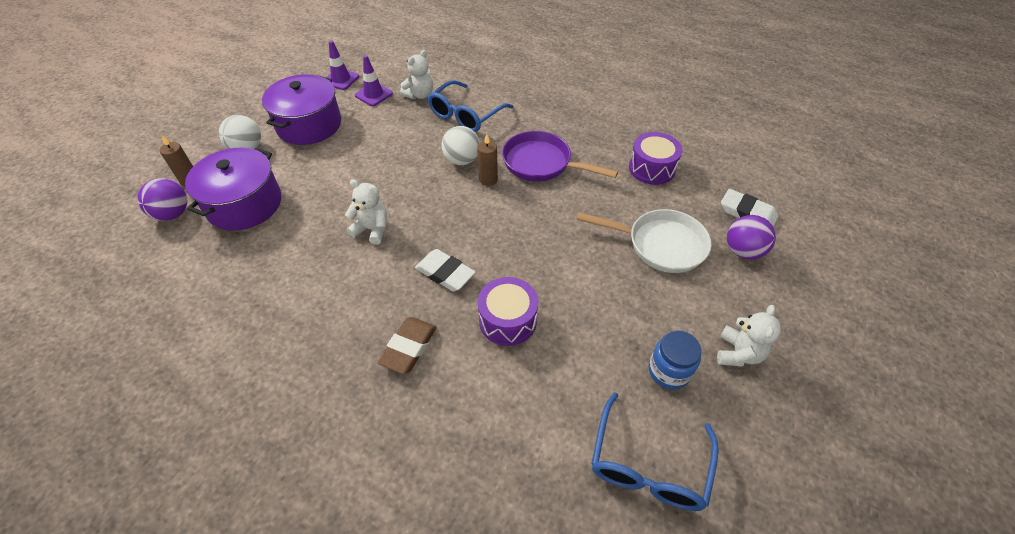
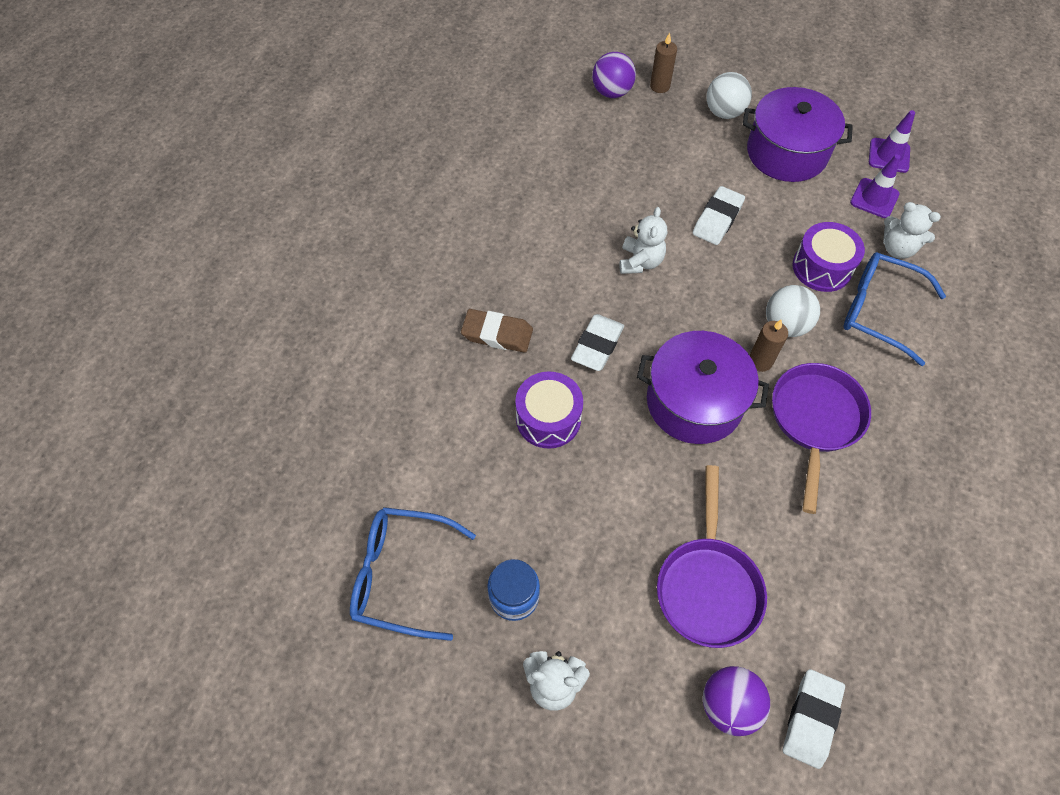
camera: 80 degrees right, 10 degrees up
purple pot [185,148,281,230] -> purple pot moved to [637,331,769,444]
white pan [576,209,711,273] -> purple pan [657,465,767,648]
purple drum [629,132,682,185] -> purple drum moved to [793,222,865,292]
none -> white eraser [693,186,745,245]

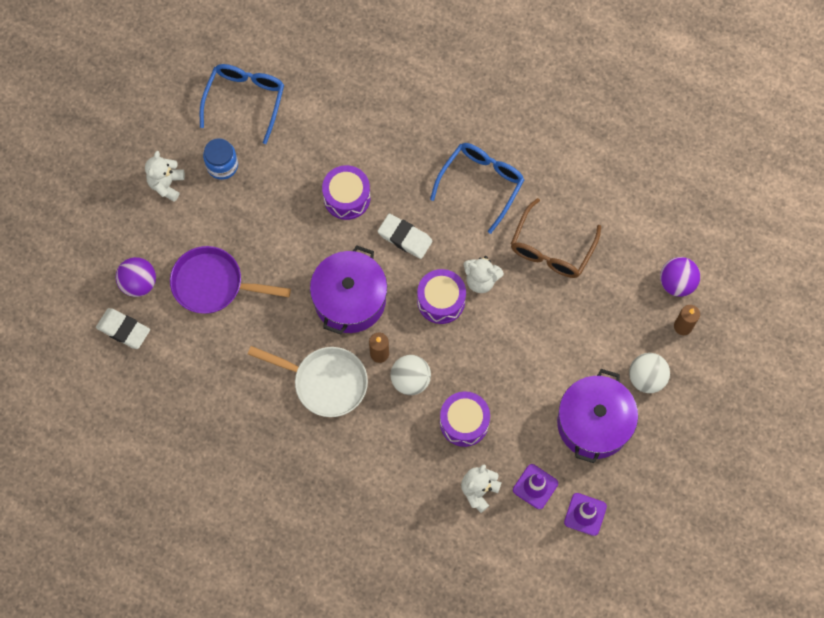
camera: 95 degrees right, 10 degrees up
brown eraser [461,309,533,353] -> none
white eraser [693,186,745,245] -> none
purple pan [772,363,871,514] -> white pan [248,346,368,417]
blue glasses [844,252,946,366] -> blue glasses moved to [430,143,524,234]
none -> purple drum [417,269,466,324]
none -> brown glasses [511,198,601,278]

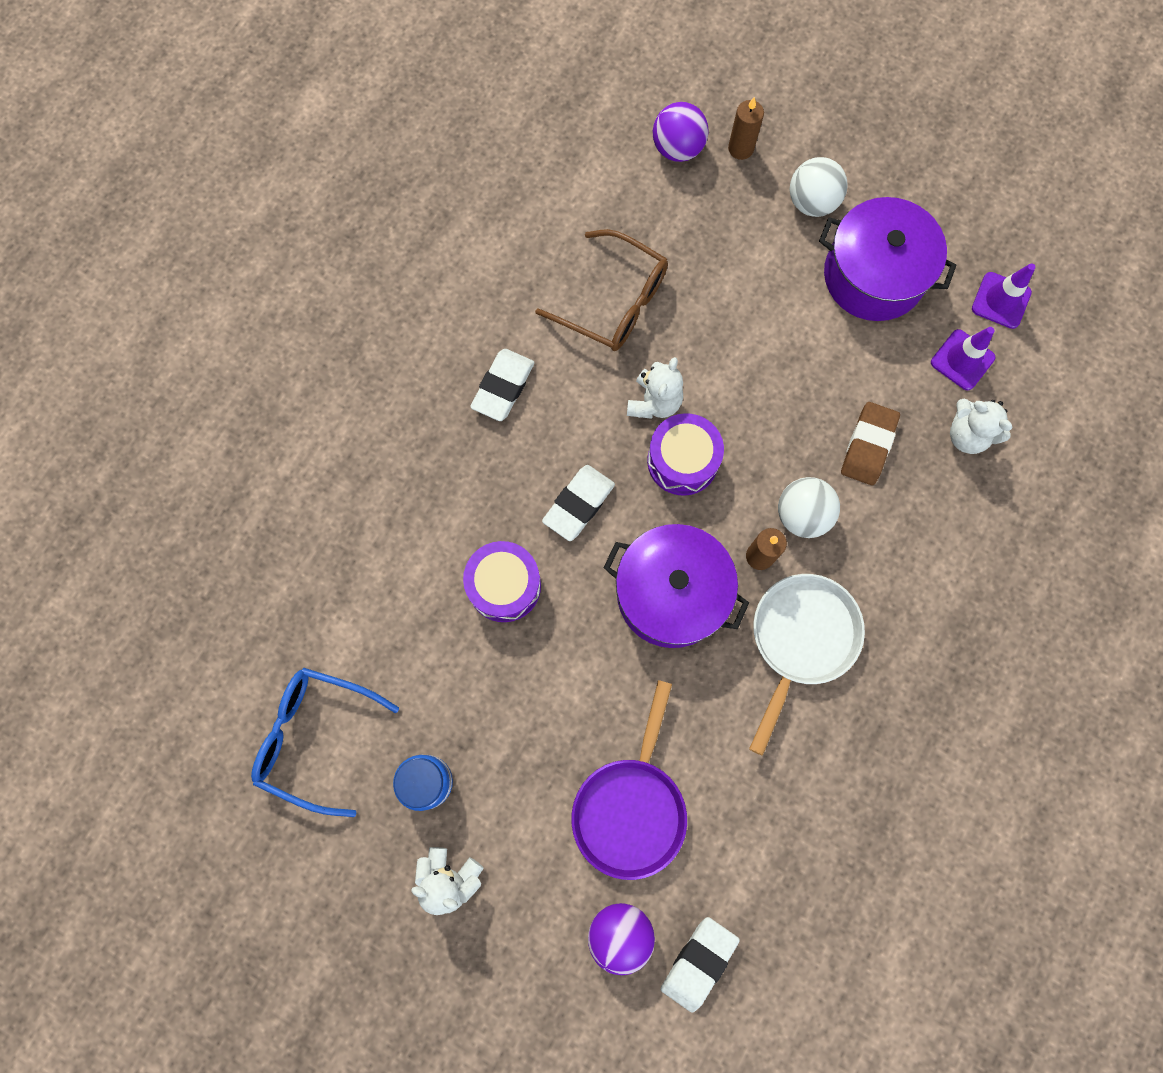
camera: 85 degrees left, 5 degrees up
blue glasses [430,143,524,234] -> white eraser [470,349,535,421]
purple drum [440,391,490,447] -> brown eraser [841,402,900,485]

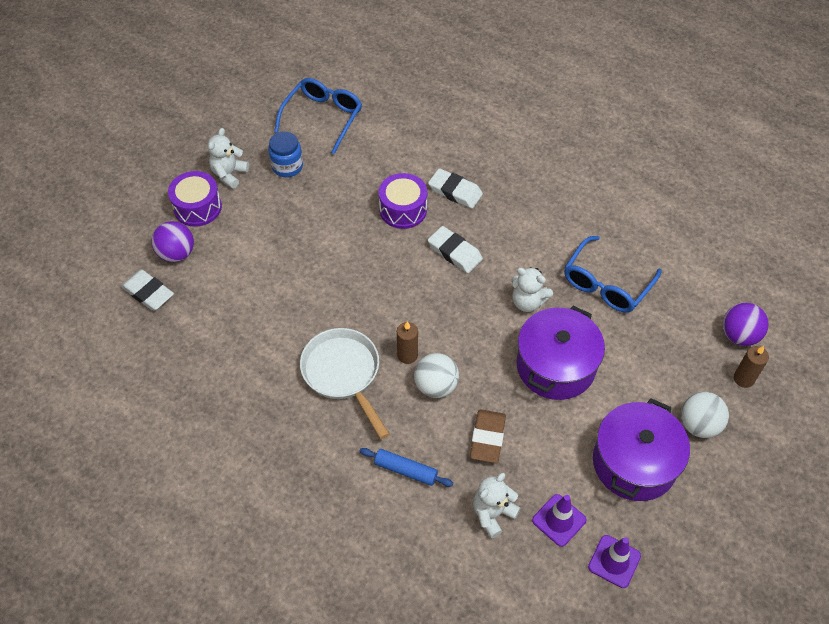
camera: 95 degrees right, 20 degrees down
white eraser [470,349,535,421] -> white eraser moved to [428,168,483,209]
brown glasses [535,229,668,351] -> blue glasses [564,236,662,313]
purple pan [571,680,687,880] -> none
purple pot [604,524,749,648] -> purple pot moved to [517,306,605,400]
purple drum [647,413,724,496] -> purple drum moved to [168,171,222,227]
white pan [749,574,865,756] -> white pan turned 150 degrees counterclockwise [300,328,389,439]
brown eraser [841,402,900,485] -> brown eraser turned 75 degrees clockwise [470,409,506,463]
none -> blue rolling pin [359,448,453,487]

